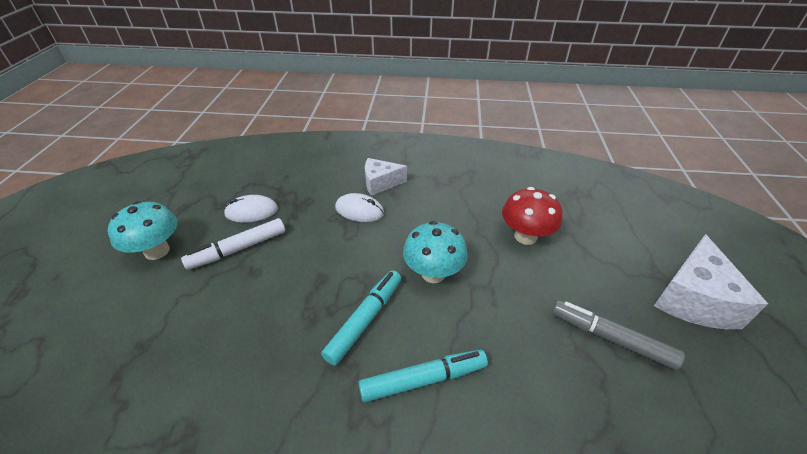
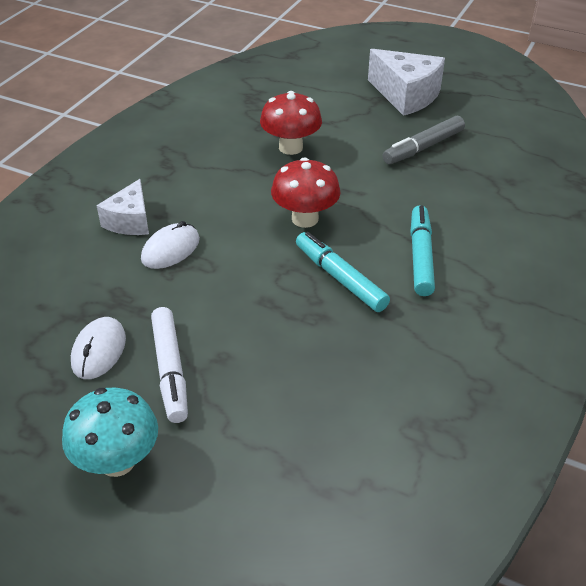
camera: 70 degrees left, 0 degrees up
turquoise mushroom [403,221,468,283] -> red mushroom [271,157,340,228]

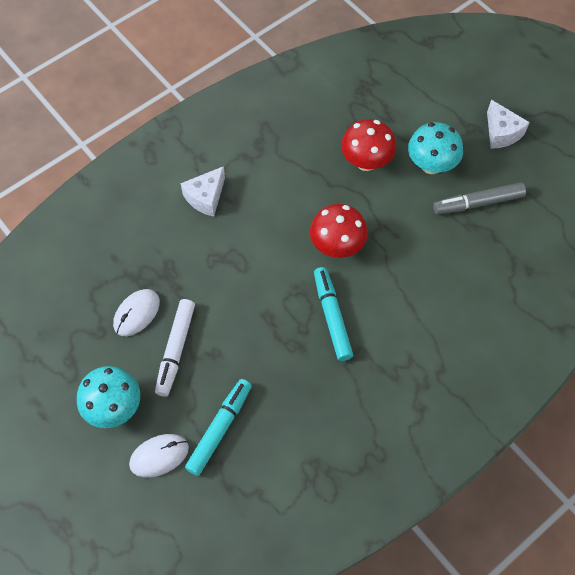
camera: 25 degrees right, 20 degrees up
white mouse [141,221,200,269] -> white mouse moved to [129,434,189,477]
white cheese [368,49,445,116] -> white cheese [487,100,530,149], size x0.63
turquoise marker [410,205,435,296] -> turquoise marker moved to [185,379,252,476]
none -> turquoise mushroom [408,122,463,174]

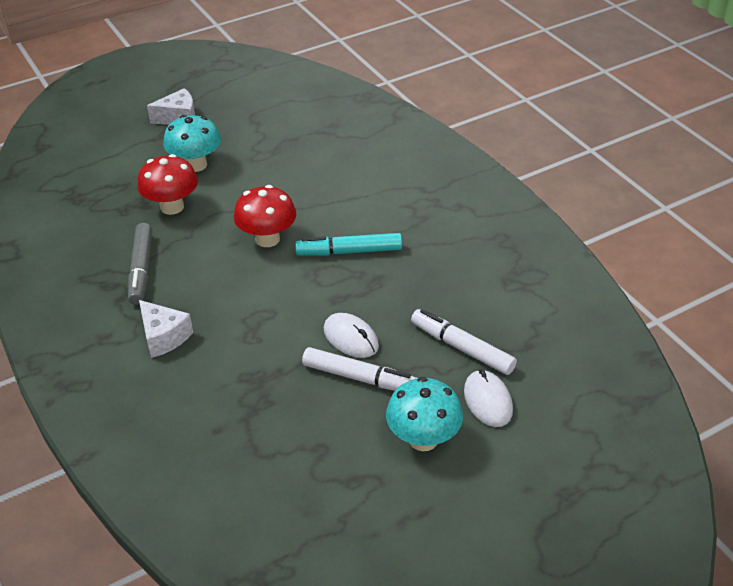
camera: 80 degrees left, 20 degrees down
white mouse [113,289,160,336] -> white mouse moved to [324,313,379,358]
turquoise marker [185,379,252,476] -> white marker [411,309,517,375]
grey marker [433,182,526,214] -> grey marker moved to [128,223,152,305]

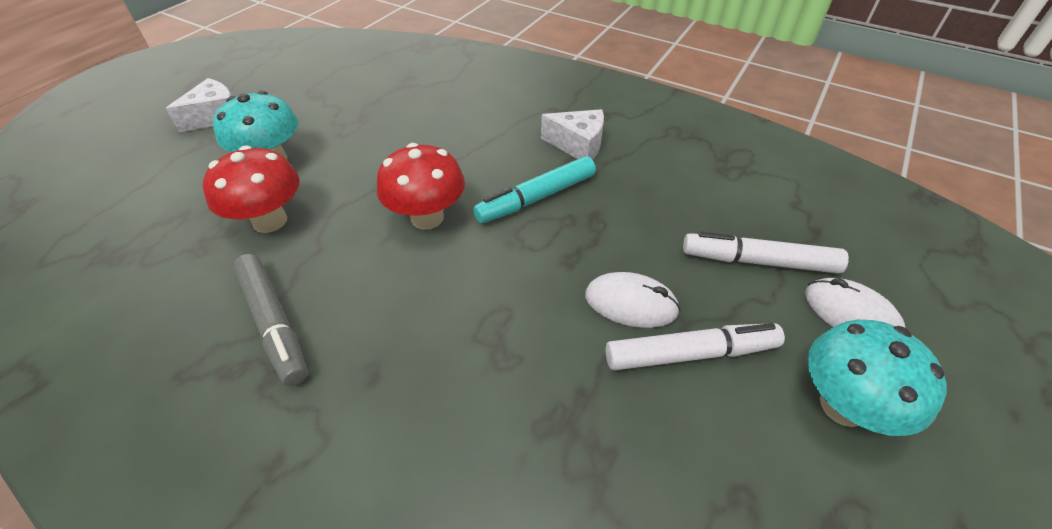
camera: 30 degrees left, 5 degrees up
white cheese [139,300,193,358] -> white cheese moved to [541,109,604,160]

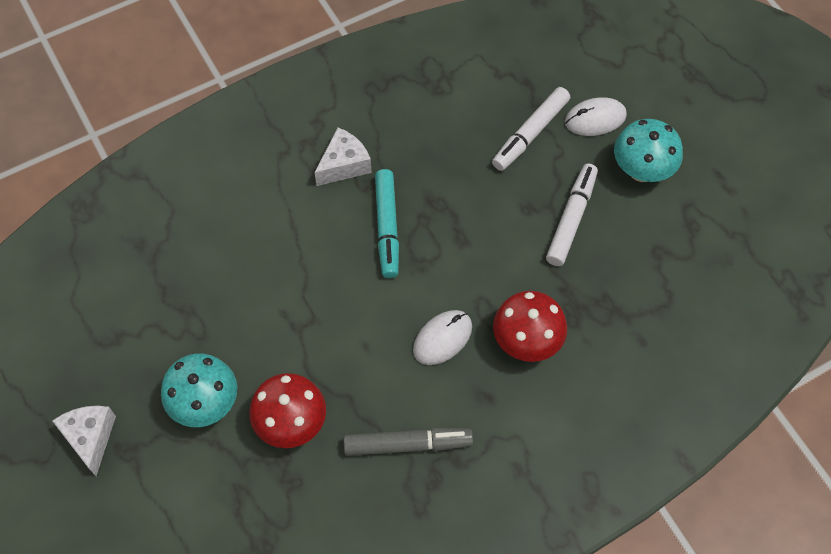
camera: 60 degrees left, 15 degrees up
red mushroom [377,143,465,230] -> red mushroom moved to [493,291,567,362]
white mouse [585,272,680,328] -> white mouse moved to [413,310,472,365]

